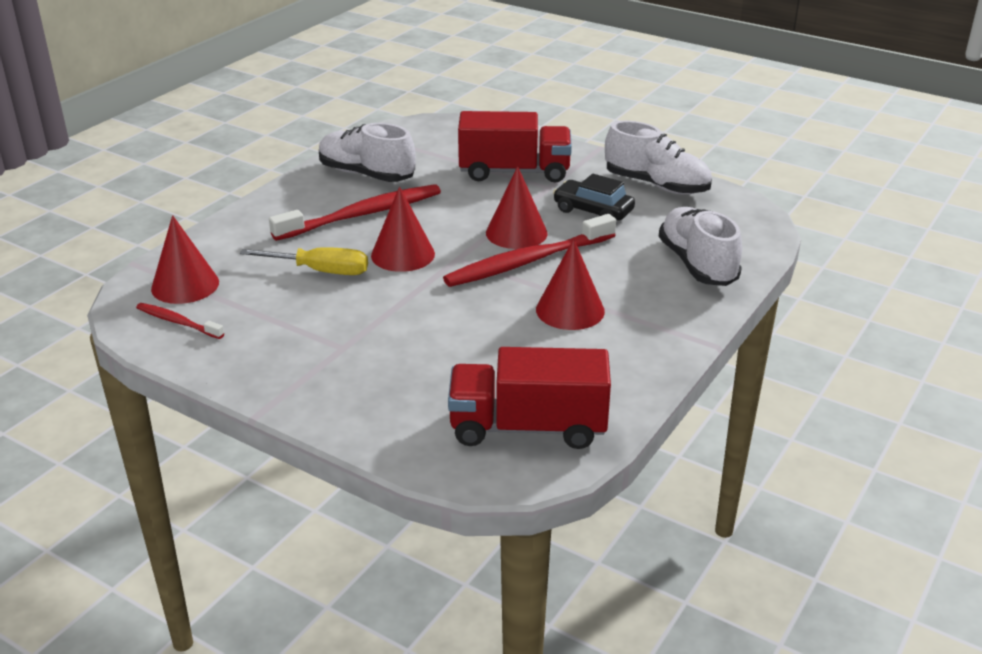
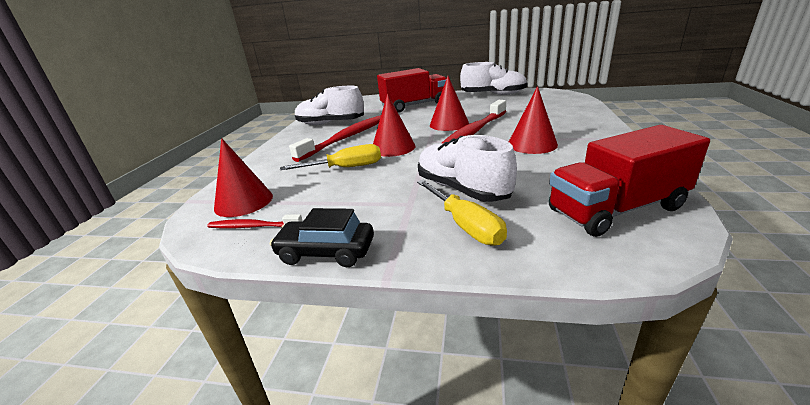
camera: 20 degrees left, 5 degrees down
black car [553,174,635,220] -> black car moved to [270,208,374,267]
white shoe [659,207,742,286] -> white shoe moved to [418,135,517,202]
none -> yellow screwdriver [417,180,507,246]

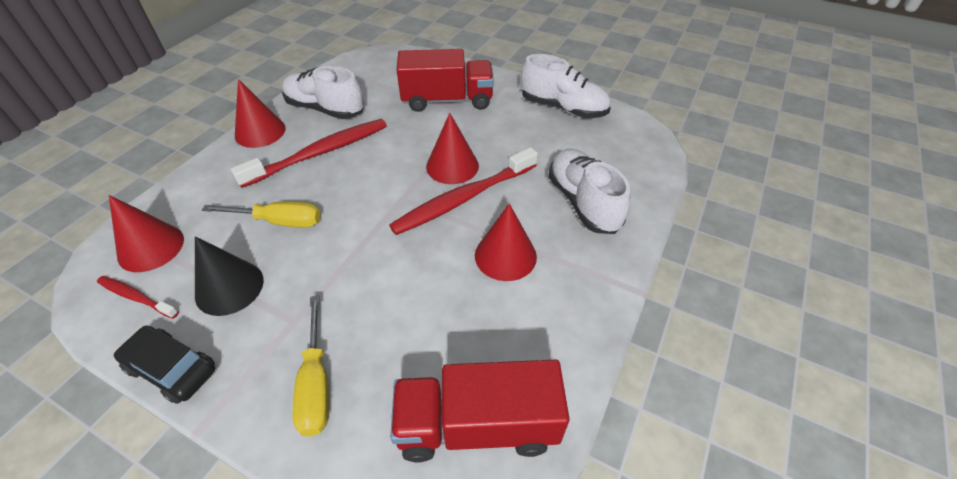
camera: 15 degrees right, 20 degrees up
red cone [373,94,416,157] -> red cone moved to [235,79,286,148]
white shoe [418,135,517,202] -> white shoe moved to [548,149,630,234]
none -> black cone [195,236,264,316]

